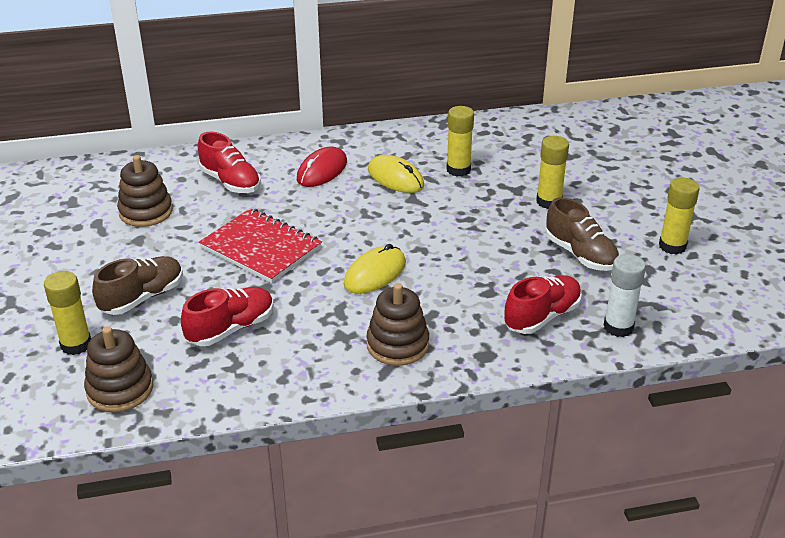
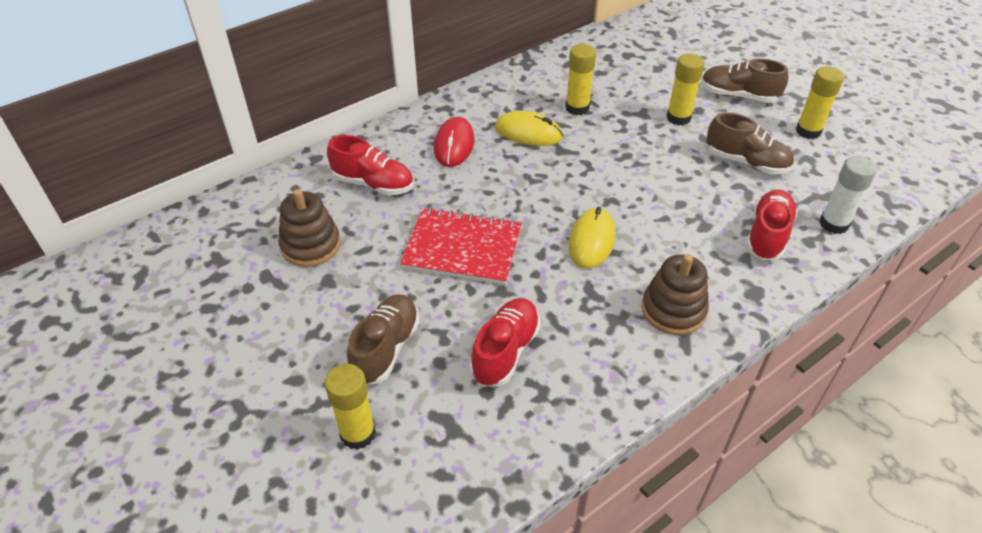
camera: 25 degrees left, 10 degrees up
brown stacking toy [84,326,153,412] -> none
none -> brown shoe [701,59,788,103]

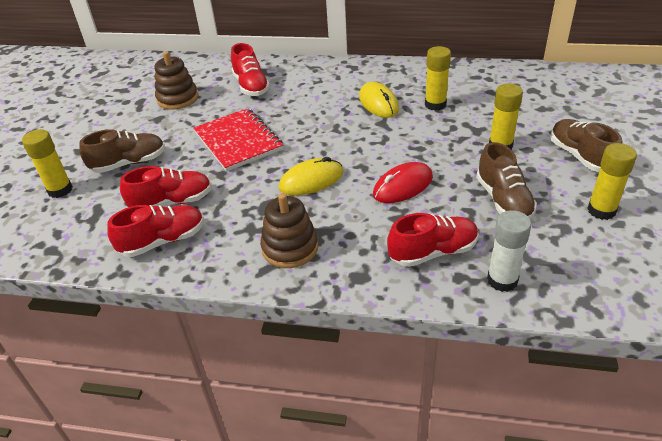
camera: 50 degrees right, 5 degrees down
red mouse [434,117,475,167] -> red mouse moved to [373,162,433,203]
none -> red shoe [107,205,204,257]

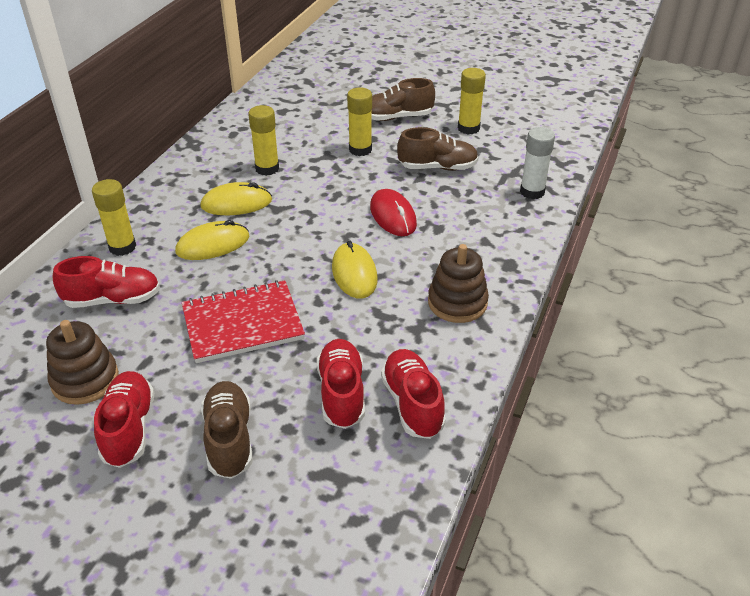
camera: 80 degrees left, 0 degrees up
yellow glue stick [22,129,73,198] -> yellow glue stick moved to [92,179,136,256]
red shoe [387,213,479,267] -> red shoe moved to [94,371,154,468]
none -> yellow mouse [175,220,249,260]

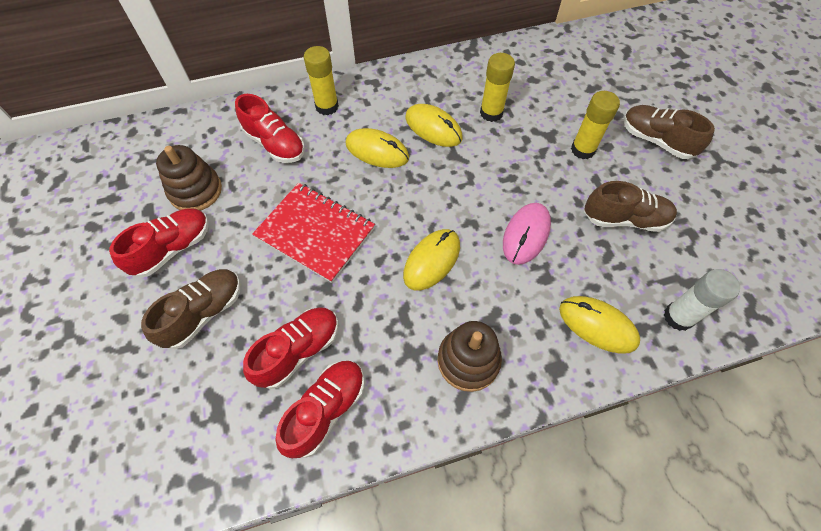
camera: 50 degrees right, 20 degrees up
red mouse [370,189,417,236] -> pink mouse [503,203,551,265]
brown shoe [397,127,479,171] -> brown shoe turned 45 degrees counterclockwise [584,181,677,232]
yellow glue stick [458,68,486,135] -> none
none -> yellow mouse [559,296,640,354]

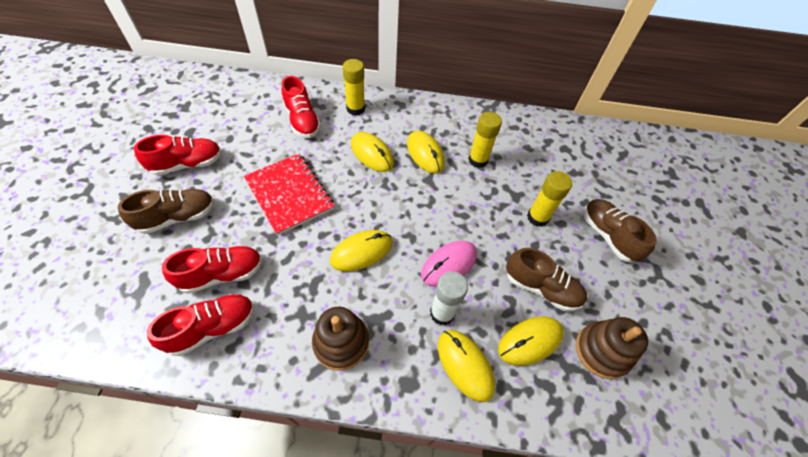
camera: 20 degrees right, 5 degrees down
brown stacking toy [156,145,222,211] -> brown stacking toy moved to [576,317,648,379]
white glue stick [664,269,740,331] -> white glue stick moved to [430,271,468,325]
none -> yellow mouse [498,317,564,366]

